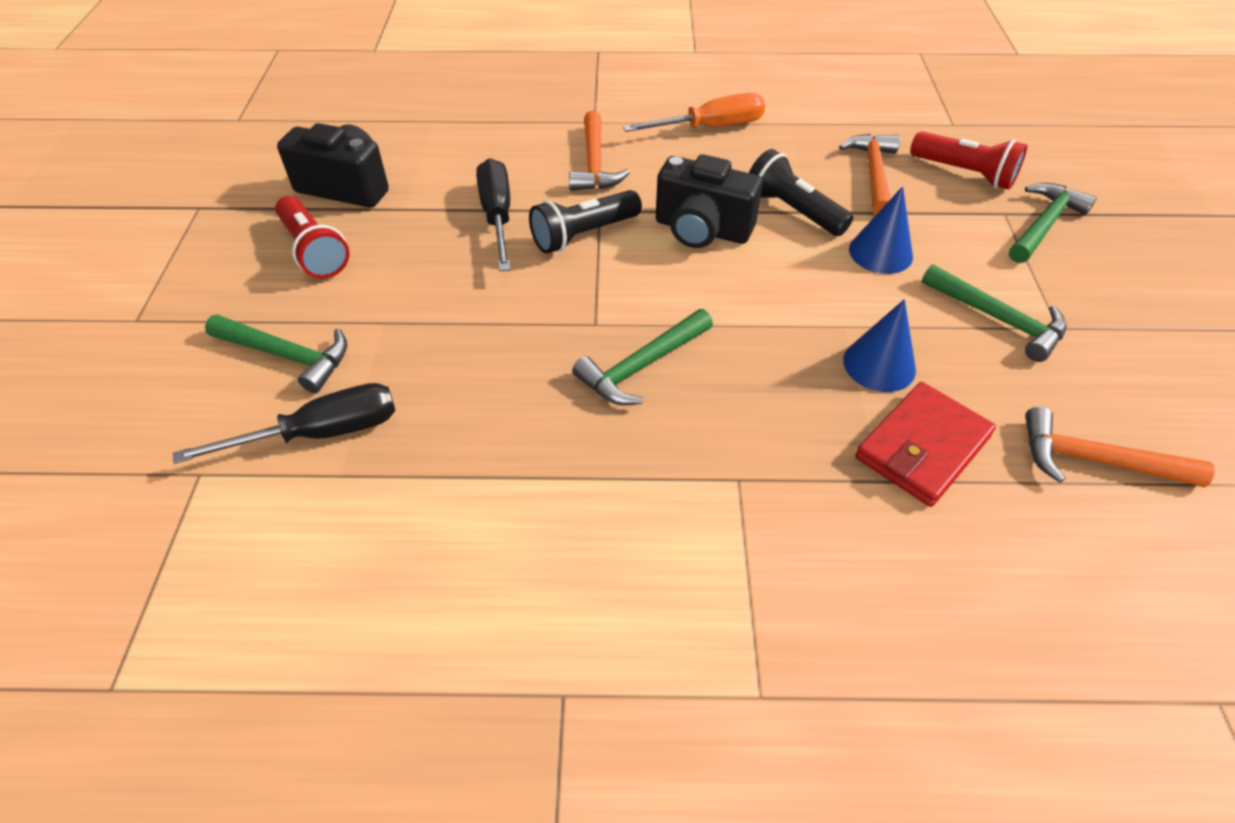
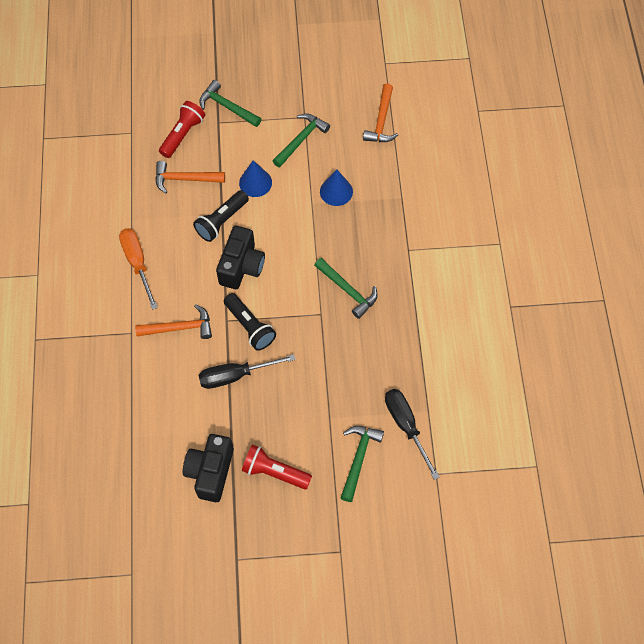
camera: 95 degrees left, 15 degrees up
red flashlight [275,196,349,279] -> red flashlight turned 120 degrees counterclockwise [242,445,312,489]
red wallet [855,382,996,507] -> none

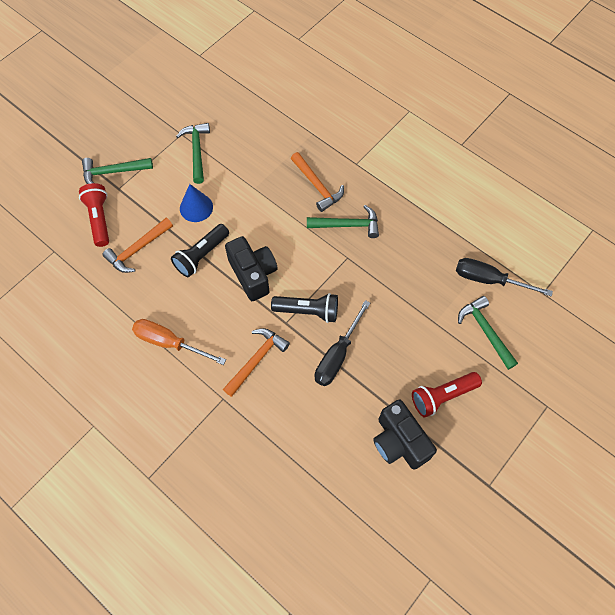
camera: 45 degrees left, 0 degrees up
black flashlight [193,190,249,242] -> black flashlight turned 45 degrees clockwise [171,224,229,277]
blue cone [320,170,353,206] -> none
orange hammer [363,83,398,142] -> orange hammer moved to [291,152,344,212]

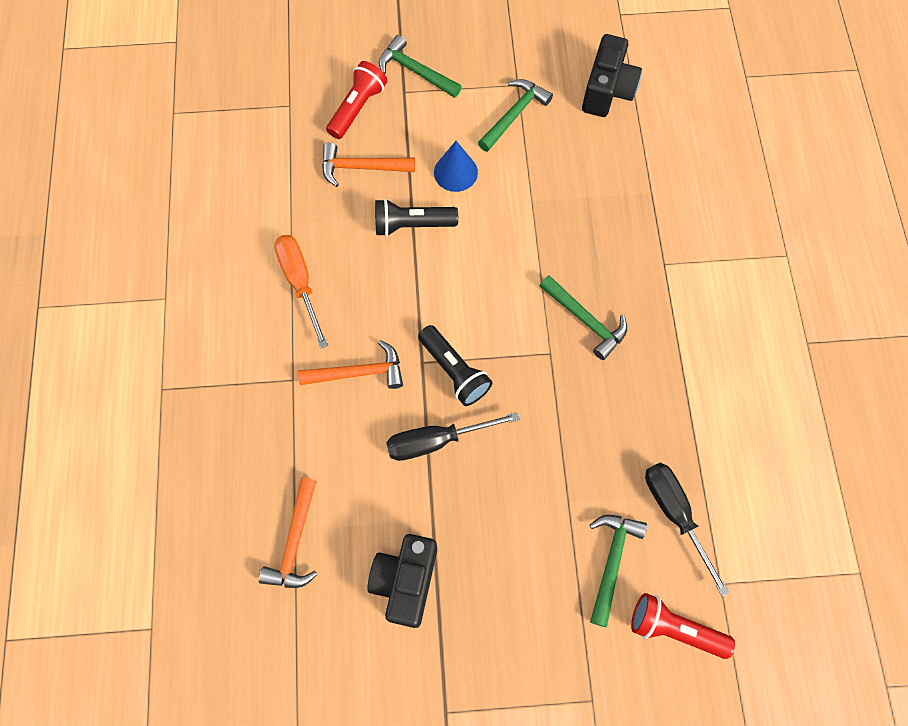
camera: 45 degrees right, 5 degrees up
black camera [225,236,278,301] -> black camera moved to [582,34,642,117]
orange hammer [291,152,344,212] -> orange hammer moved to [259,477,317,588]
red flashlight [412,372,482,417] -> red flashlight moved to [631,593,735,659]

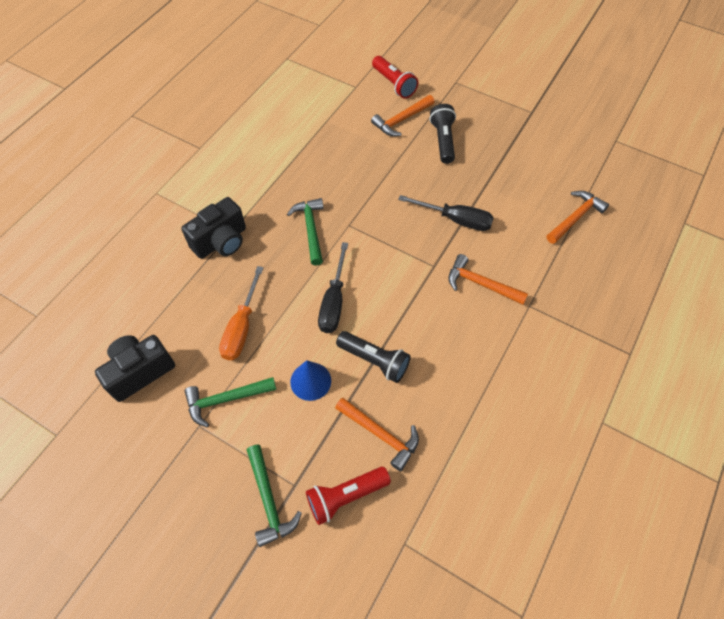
camera: 145 degrees left, 10 degrees down
orange screwdriver [274,235,328,348] -> orange screwdriver moved to [219,266,263,360]
black camera [367,534,437,628] -> black camera moved to [181,197,246,259]
black flashlight [418,325,492,406] -> black flashlight moved to [429,104,456,164]
green hammer [590,515,647,627] -> orange hammer [371,95,435,136]
black screwdriver [645,462,730,596] -> black screwdriver moved to [318,242,348,333]

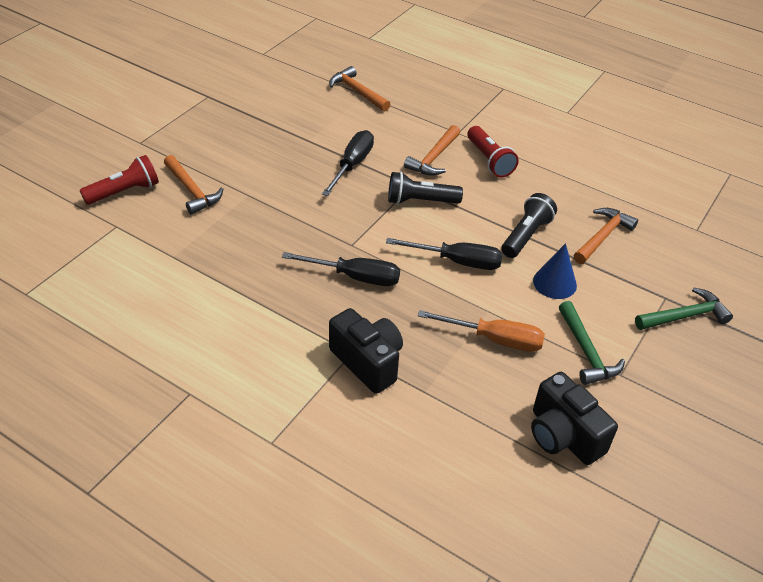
camera: 90 degrees left, 15 degrees down
green hammer [287,198,324,266] -> black screwdriver [282,252,400,286]
red flashlight [306,467,391,525] -> red flashlight moved to [468,126,519,178]
black flashlight [429,104,456,164] -> black flashlight moved to [388,172,463,205]

